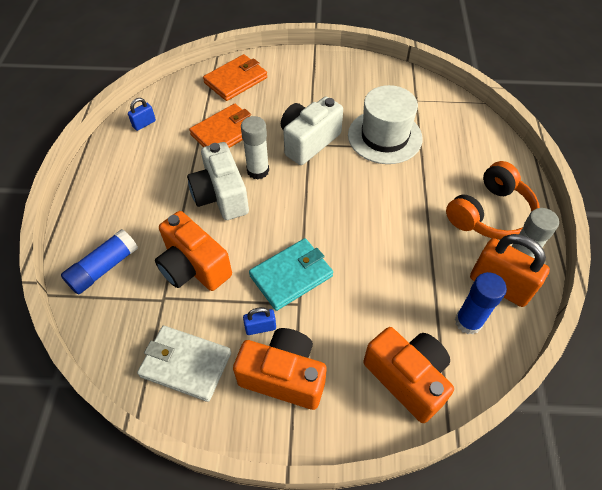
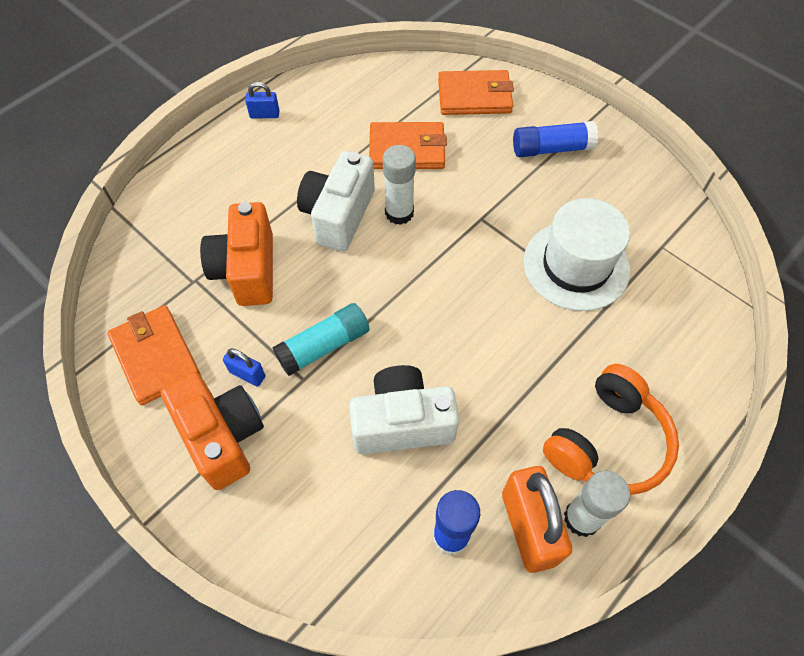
camera: 40 degrees right, 5 degrees up
blue glue stick [61,229,138,295] -> blue glue stick moved to [513,121,598,157]
blue padlock [128,98,156,131] -> blue padlock moved to [245,82,280,118]
white wallet [137,326,231,402] -> orange wallet [107,305,201,406]
turquoise wallet [249,238,333,311] -> turquoise glue stick [273,303,370,376]
white camera [281,97,343,165] -> white camera moved to [349,365,459,454]
orange camera [363,327,454,423] -> none
orange headphones [446,161,540,240] -> orange headphones turned 45 degrees counterclockwise [543,364,679,495]

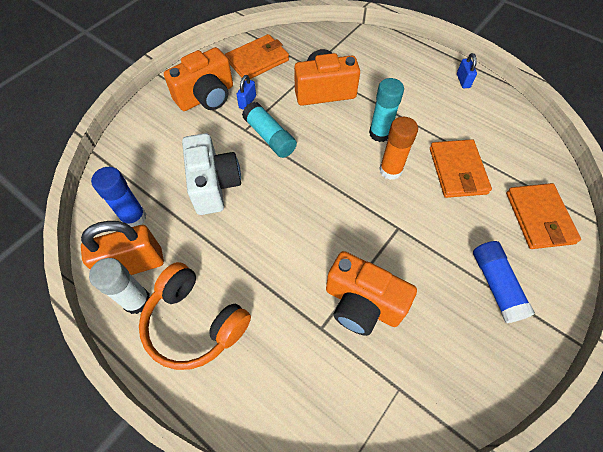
camera: 85 degrees right, 0 degrees up
white camera [297,151,375,251] -> turquoise glue stick [369,78,404,142]
white glue stick [383,145,416,225] -> orange glue stick [379,117,418,180]
white hat [524,198,630,311] -> orange camera [326,251,417,336]

